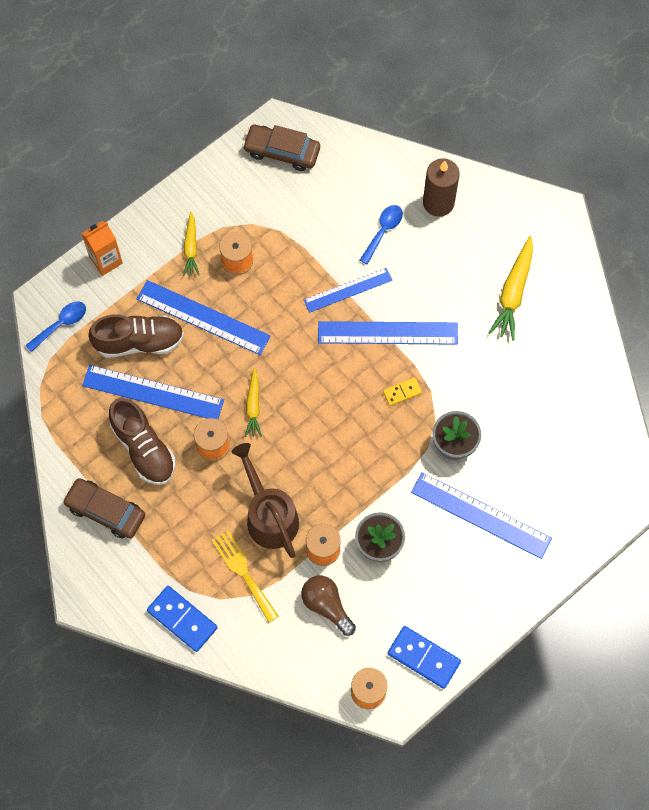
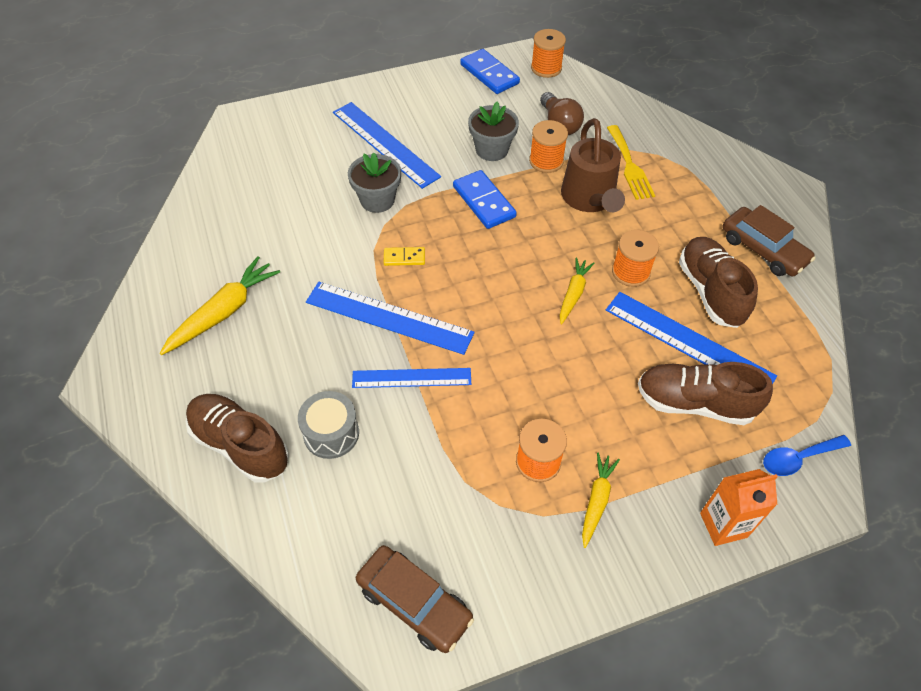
camera: 160 degrees left, 15 degrees down
blue ruler [137,280,271,355] -> none
blue domino [147,586,218,652] -> blue domino moved to [453,170,517,229]
blue spoon [360,205,403,265] -> grey drum [298,391,359,459]
brown candle [423,158,460,217] -> brown shoe [186,394,289,483]

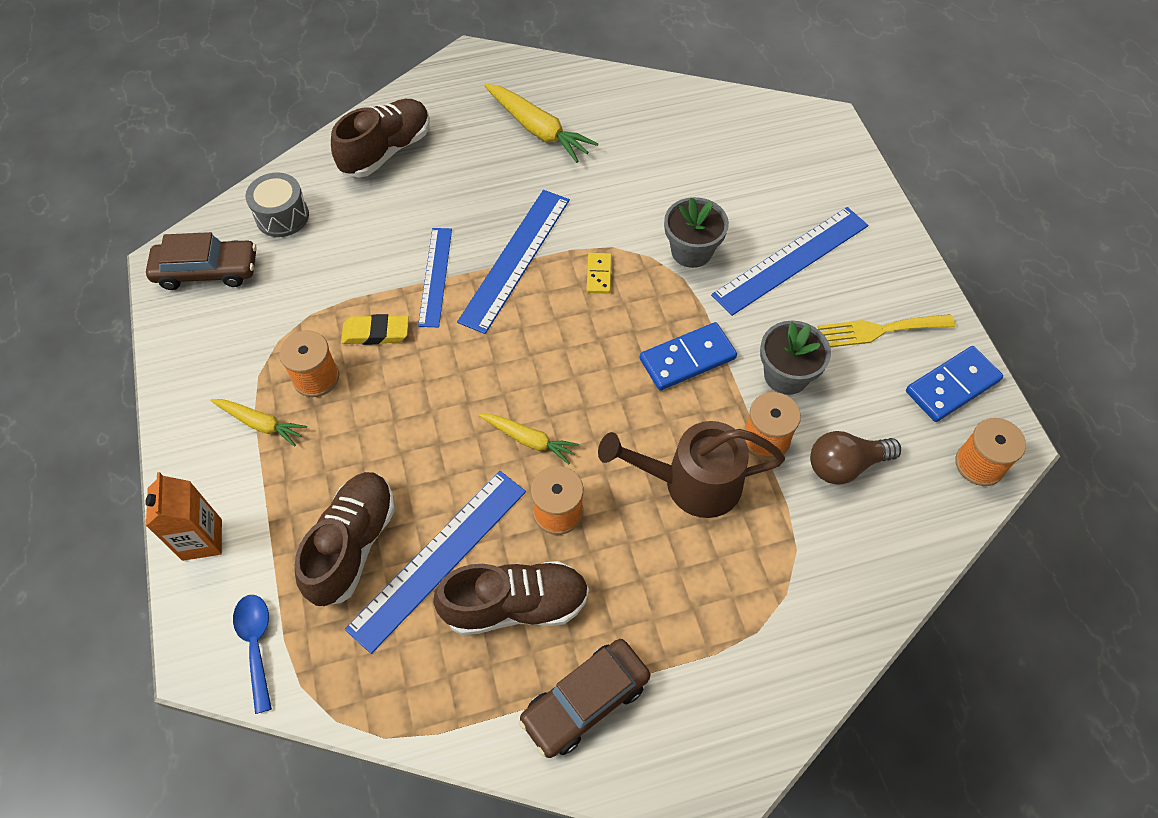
camera: 95 degrees right, 5 degrees up
grey drum [298,391,359,459] -> grey drum moved to [245,173,309,237]
brown car [356,545,474,653] -> brown car turned 135 degrees counterclockwise [146,232,256,290]
yellow fork [607,125,655,200] -> yellow fork moved to [818,314,955,347]
none -> yellow eraser [341,314,409,345]

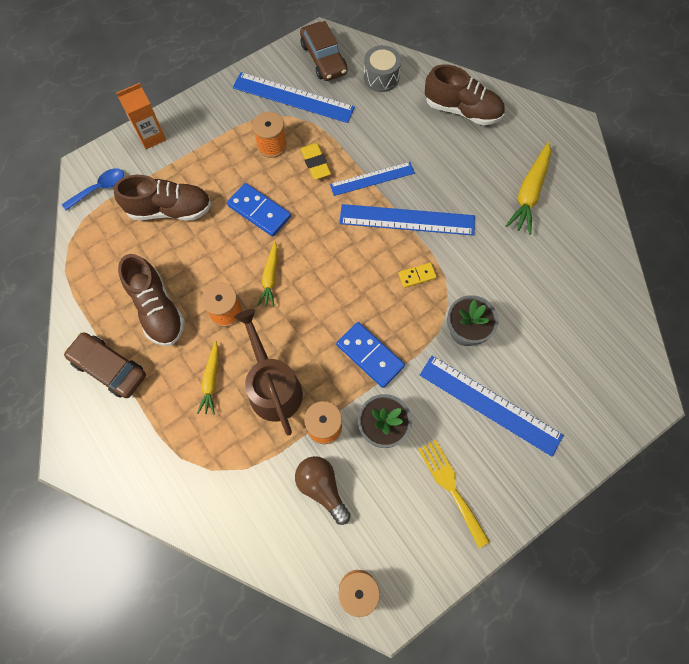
camera: 70 degrees right, 10 degrees up
yellow carrot [210,399,307,447] -> yellow carrot moved to [197,341,219,415]
blue ruler [345,471,526,654] -> blue ruler moved to [233,72,355,123]
blue domino [906,346,1003,422] -> blue domino moved to [227,183,291,237]

